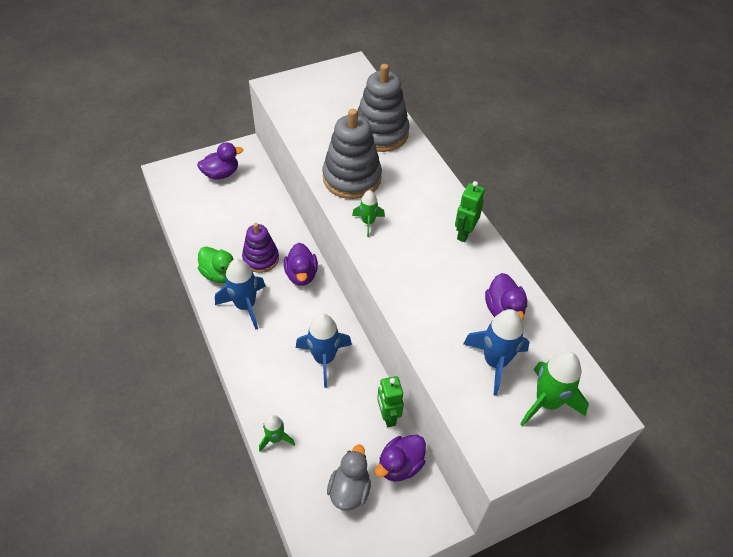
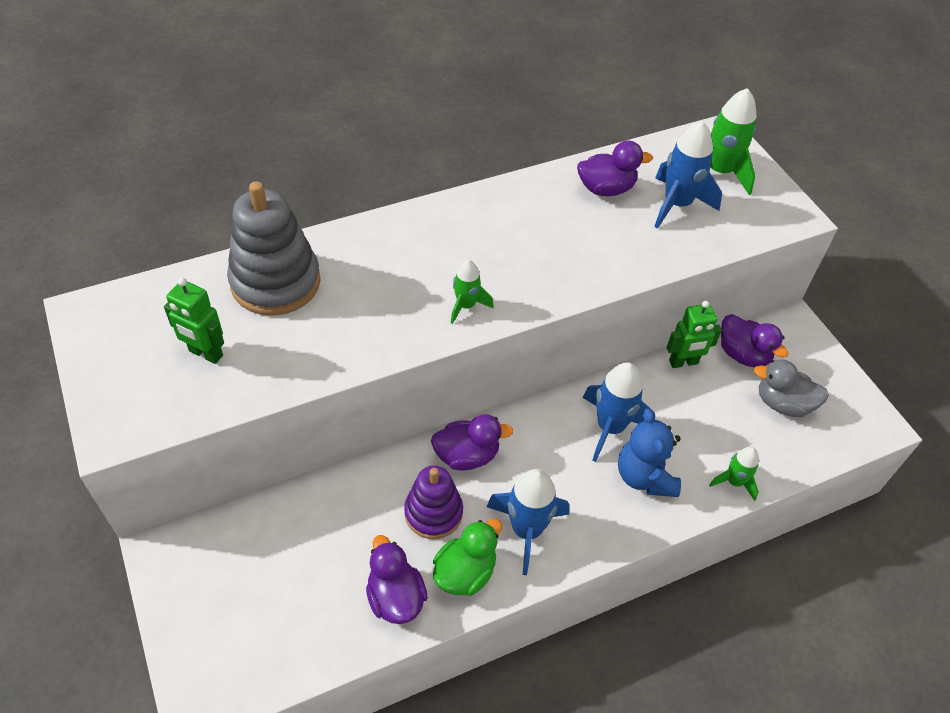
camera: 90 degrees left, 0 degrees up
purple duck [197,142,243,180] -> purple duck moved to [366,535,428,624]
grey stacking toy [323,109,382,199] -> none
green robot [455,181,485,242] -> green robot moved to [164,278,224,364]
none -> blue teddy bear [618,408,681,497]

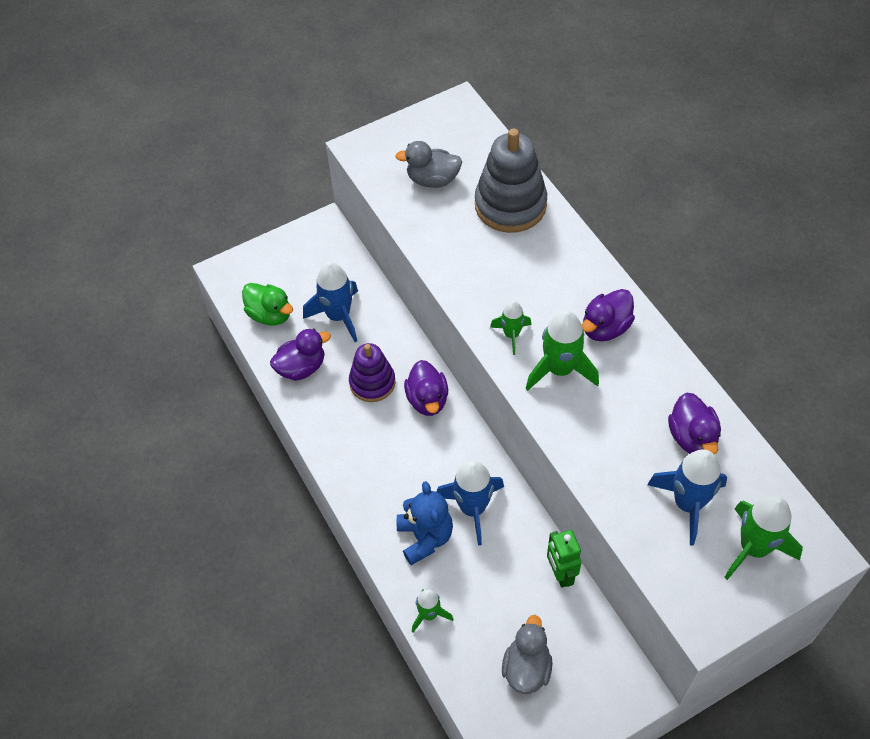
camera: 90 degrees right, 5 degrees up
green robot [164,278,224,364] -> grey duck [395,141,462,188]
green duck [433,519,502,596] -> green duck moved to [242,283,293,325]
blue rocket [487,469,569,575] -> blue rocket moved to [303,262,358,342]
blue teddy bear [618,408,681,497] -> blue teddy bear turned 90 degrees clockwise [397,481,453,565]
purple duck [721,314,789,367] -> purple duck moved to [582,289,635,341]
none -> green rocket [526,310,599,391]

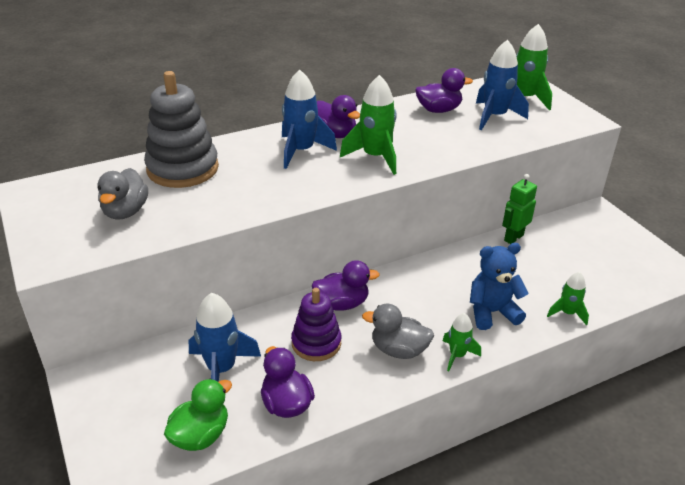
camera: 90 degrees left, 20 degrees down
blue rocket [437,460,504,546] -> blue rocket moved to [282,70,337,169]
green rocket [490,301,531,355] -> green rocket moved to [443,313,481,371]
grey duck [502,615,552,694] -> grey duck moved to [362,303,434,359]
green robot [547,530,581,588] -> green robot turned 150 degrees clockwise [502,174,537,244]

